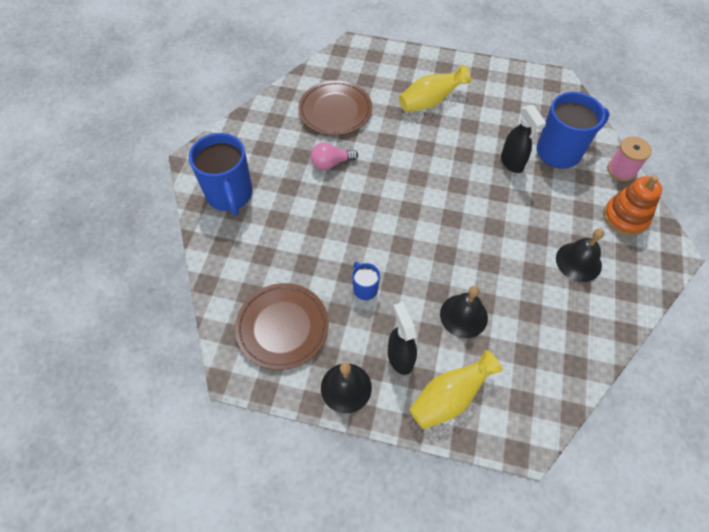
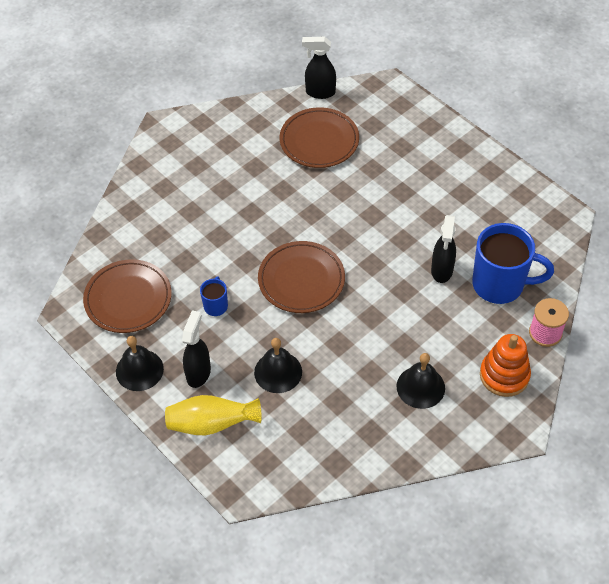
camera: 35 degrees right, 5 degrees down
blue mug [189,133,253,216] -> none
pink light bulb [311,143,358,170] -> none
yellow vase [399,65,471,112] -> none
none -> brown plate [258,241,345,313]
none -> black spray bottle [302,37,336,99]

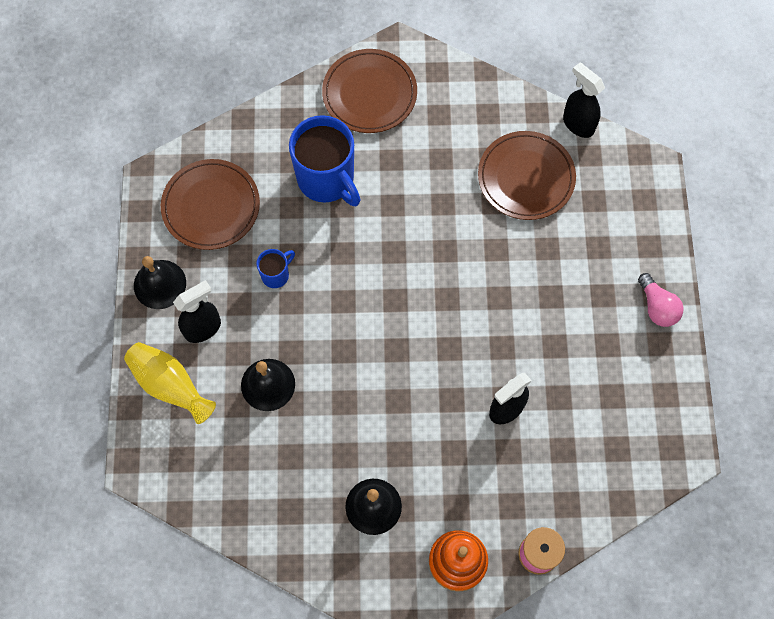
camera: 40 degrees right, 15 degrees up
brown plate [258,241,345,313] -> brown plate moved to [322,49,417,133]
blue mug [472,223,554,304] -> blue mug moved to [289,115,361,206]
none -> pink light bulb [638,273,684,327]

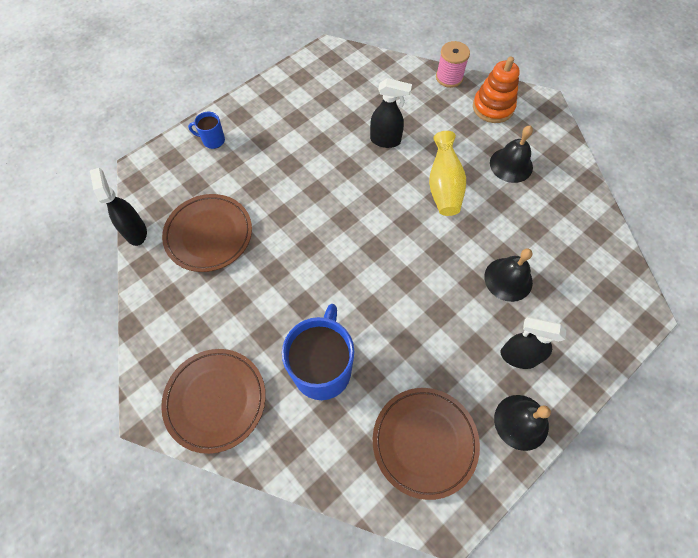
camera: 130 degrees left, 5 degrees down
yellow vase [124,342,216,424] -> yellow vase moved to [429,131,466,216]
blue mug [256,249,295,288] -> blue mug moved to [188,112,225,149]
black spray bottle [563,62,605,138] -> black spray bottle turned 150 degrees clockwise [90,168,147,246]
pink light bulb [638,273,684,327] -> none

